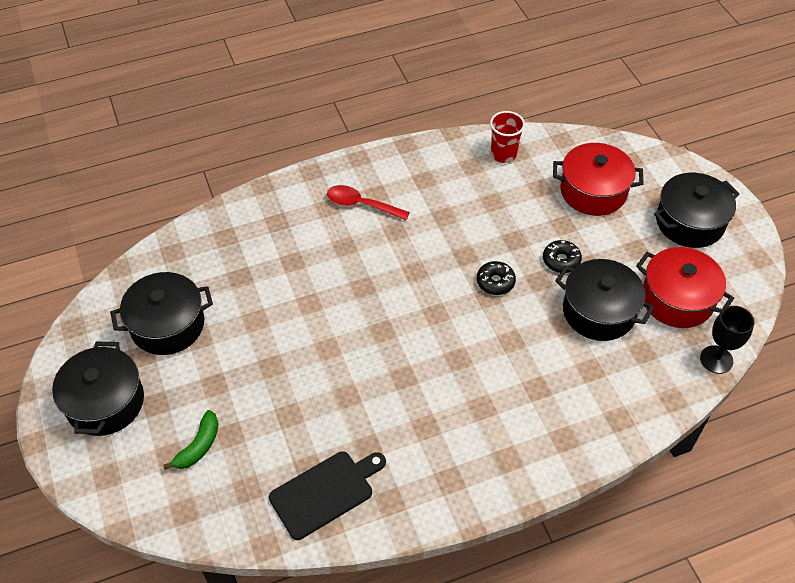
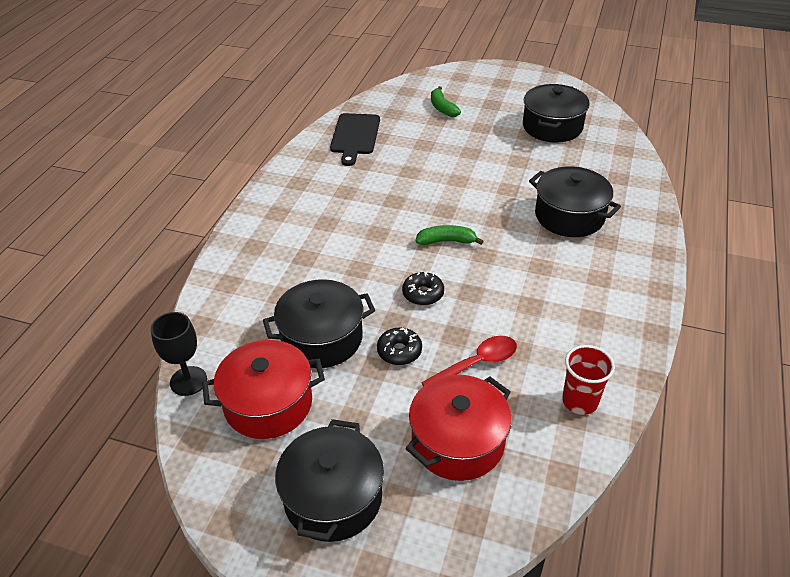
camera: 130 degrees right, 10 degrees down
black pot [52,342,144,436] -> black pot moved to [529,166,621,237]
red spoon [327,185,410,220] -> red spoon moved to [421,336,517,386]
none -> green banana [416,225,484,245]

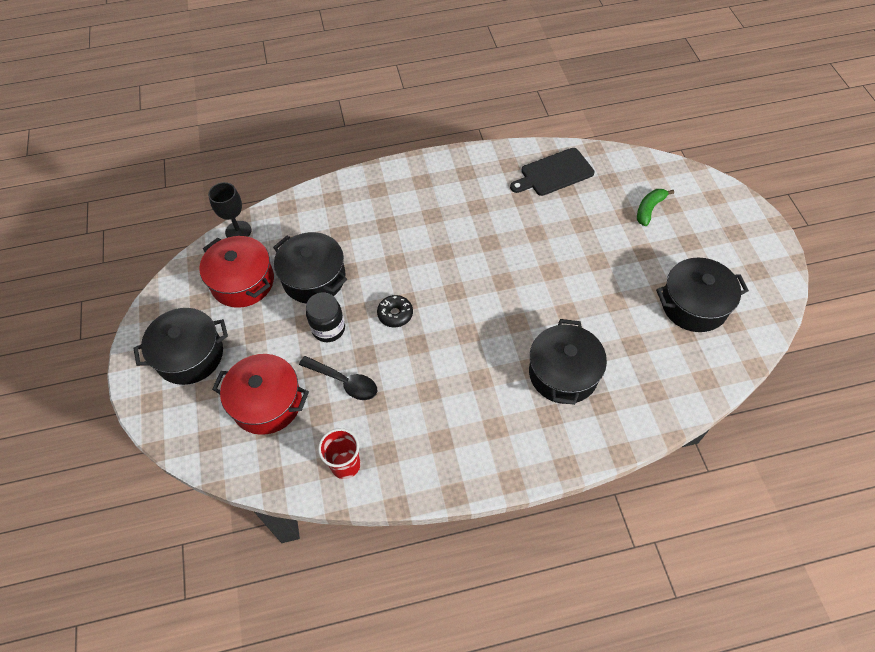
camera: 60 degrees right, 15 degrees up
black donut [377,328,422,365] -> black jar [306,293,345,342]
green banana [416,225,484,245] -> none
red spoon [421,336,517,386] -> black spoon [299,356,377,400]

